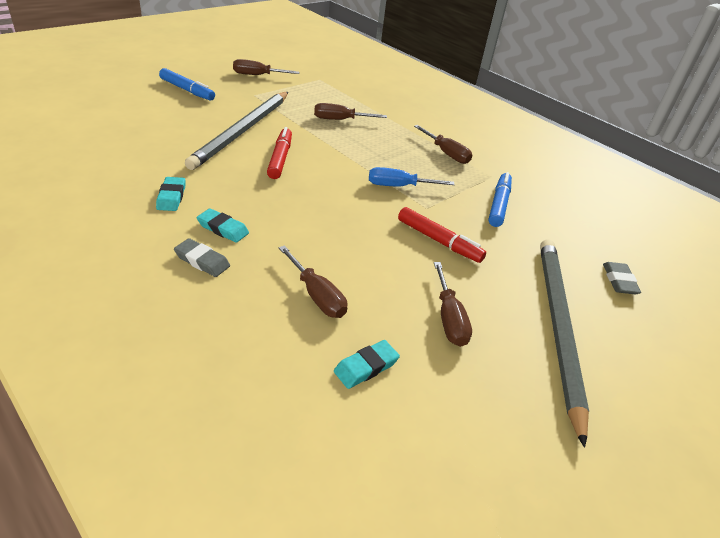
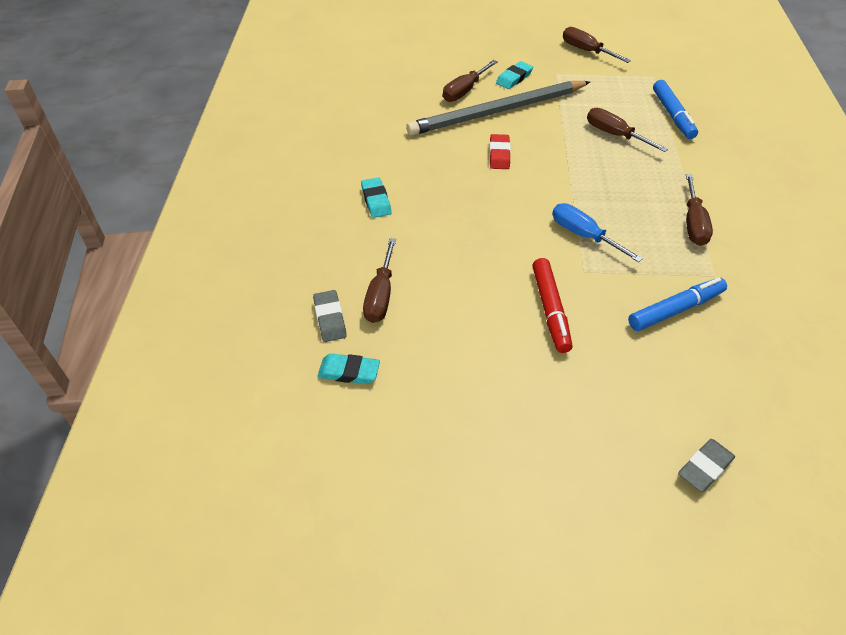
camera: 50 degrees right, 10 degrees up
turquoise eraser [156,177,186,211] -> turquoise eraser moved to [496,61,533,89]
blue marker [159,68,215,101] -> blue marker moved to [653,80,698,139]
grey eraser [174,238,230,277] -> grey eraser moved to [313,290,347,342]
red marker [267,127,292,179] -> red eraser [489,134,511,169]
brown screwdriver [434,262,472,347] -> brown screwdriver moved to [443,60,498,102]
grey pencil [540,239,589,448] -> none

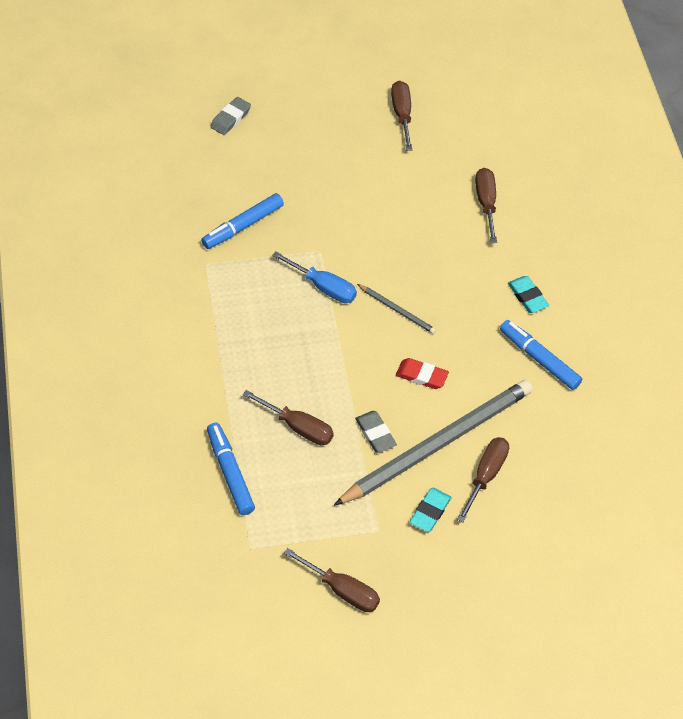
camera: 165 degrees right, 5 degrees up
grey eraser [313,290,347,342] -> grey eraser moved to [355,411,397,453]
turquoise eraser [317,353,380,384] -> none
red eraser [489,134,511,169] -> red eraser turned 60 degrees counterclockwise [396,358,449,389]
red marker [532,258,572,353] -> none
brown screwdriver [686,174,713,246] -> brown screwdriver moved to [391,81,413,151]
none -> grey pencil [357,284,436,334]
none -> blue marker [500,320,582,390]

